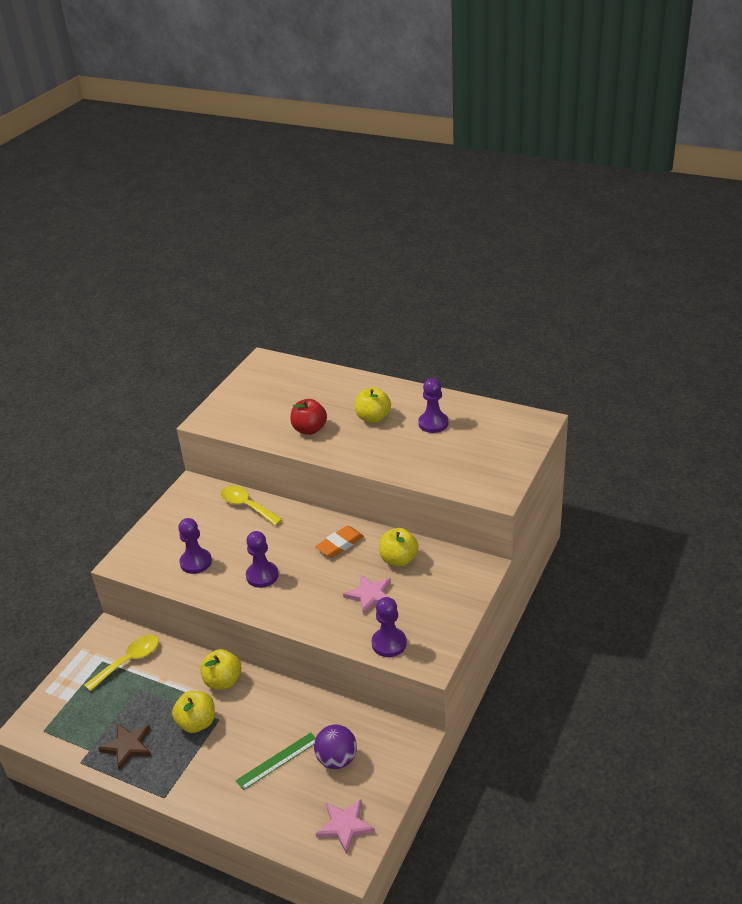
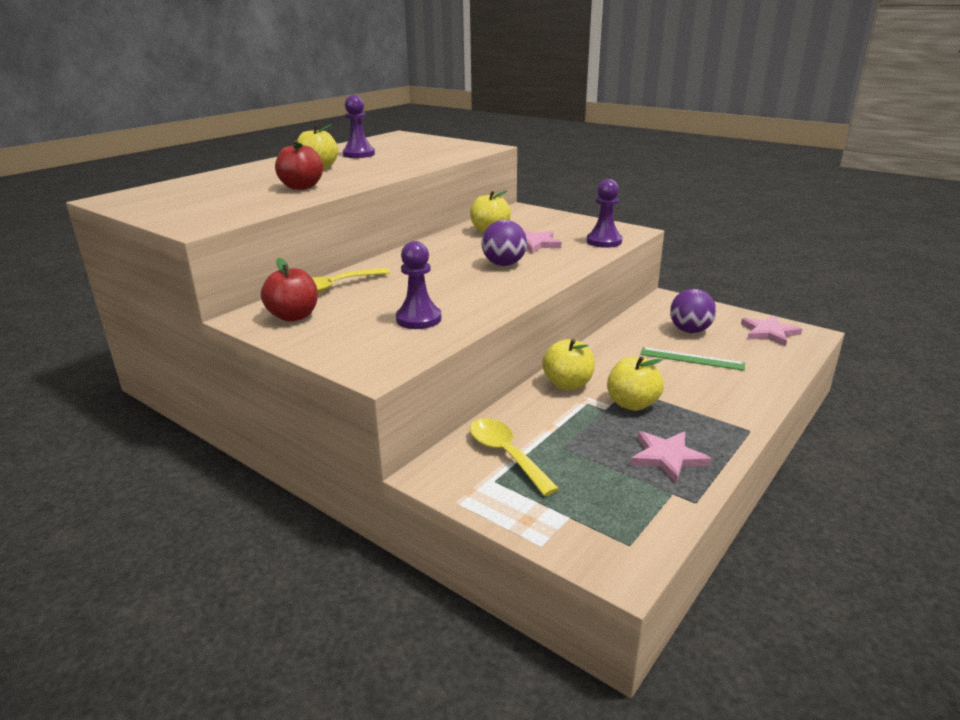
camera: 80 degrees left, 10 degrees down
brown star [98,723,151,770] -> pink star [631,431,711,483]
green ruler [236,733,316,790] -> green ruler turned 45 degrees counterclockwise [640,347,745,371]
purple pawn [246,531,279,588] -> none
orange eraser [315,526,364,558] -> none
none -> red apple [261,258,318,322]
none -> purple ball [481,220,527,266]

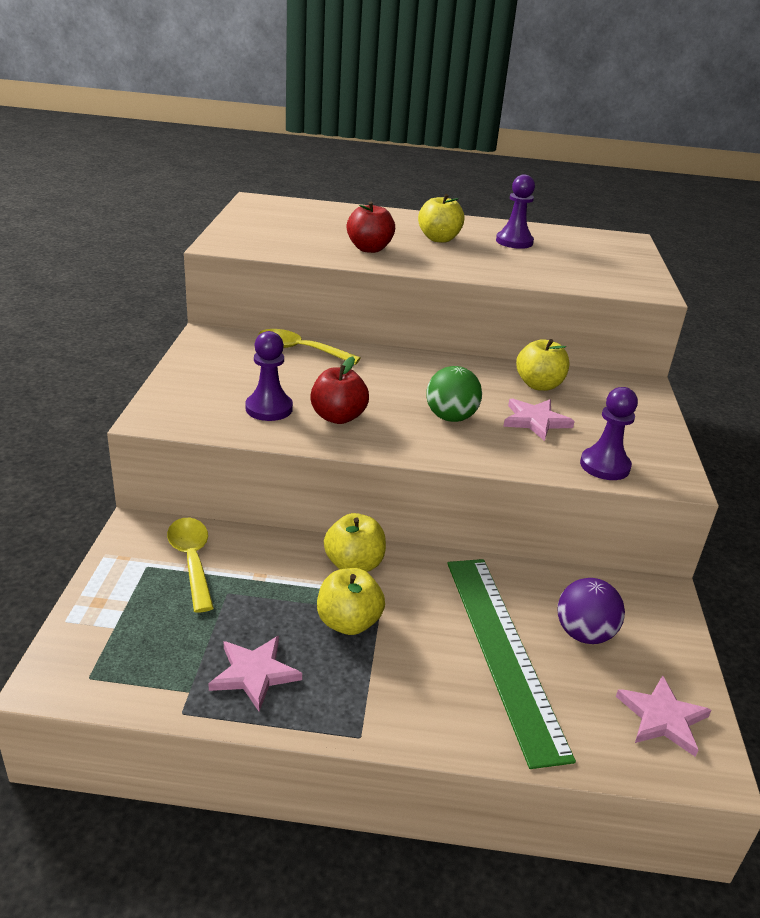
camera: 55 degrees right, 5 degrees up
red apple [261,258,318,322] -> red apple moved to [310,357,369,424]
yellow spoon [470,418,559,496] -> yellow spoon turned 45 degrees counterclockwise [167,518,214,613]
purple ball [481,220,527,266] -> green ball [426,366,482,422]
green ruler [640,347,745,371] -> green ruler [447,559,576,769], size x1.94

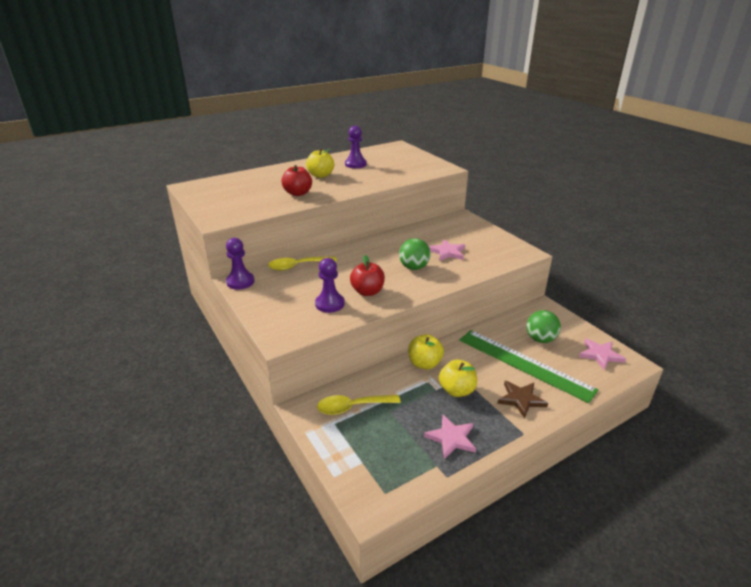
camera: 35 degrees left, 0 degrees up
yellow spoon [167,518,214,613] -> yellow spoon turned 45 degrees counterclockwise [317,395,401,415]
yellow apple [516,339,570,391] -> none
purple ball [558,578,625,644] -> green ball [527,310,561,343]
purple pawn [580,387,638,480] -> purple pawn moved to [226,238,254,289]
none -> brown star [497,381,548,418]

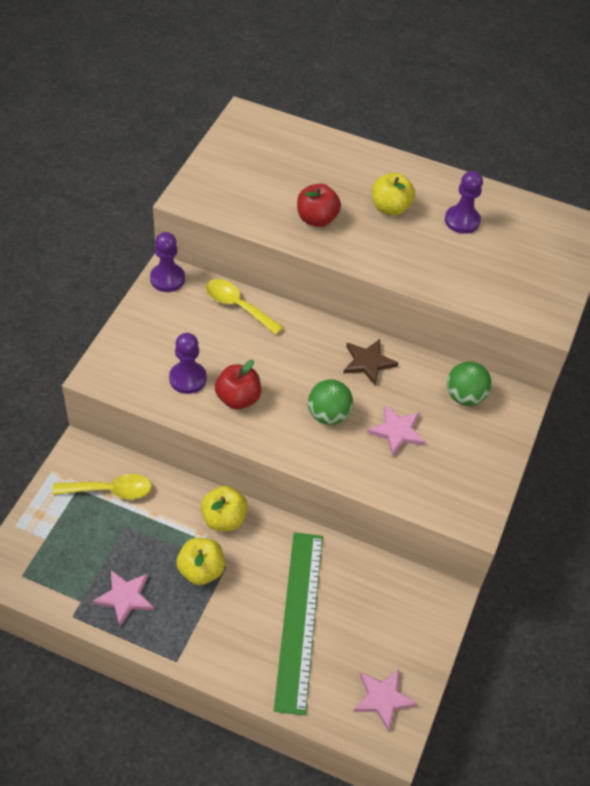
camera: 50 degrees right, 20 degrees up
yellow spoon [317,395,401,415] -> yellow spoon turned 135 degrees clockwise [53,474,152,499]
brown star [497,381,548,418] -> brown star moved to [343,339,398,386]
green ball [527,310,561,343] -> green ball moved to [447,361,492,406]

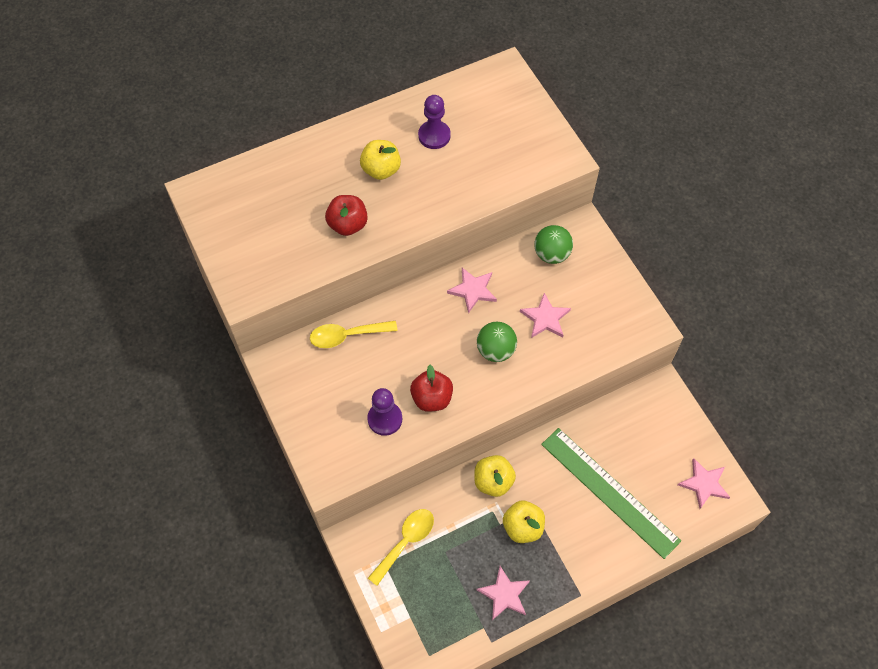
camera: 45 degrees left, 10 degrees up
purple pawn [150,232,185,292] -> none
brown star [343,339,398,386] -> pink star [447,268,497,313]

